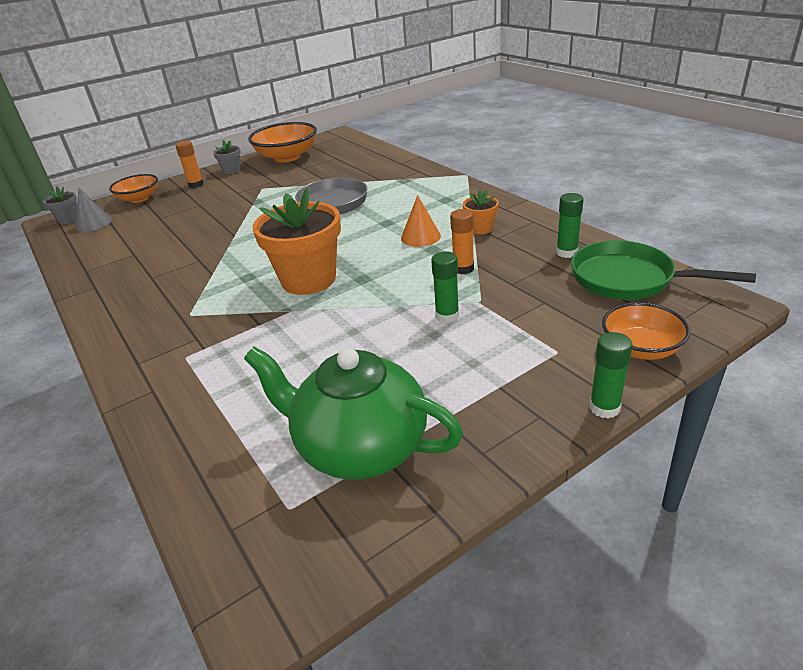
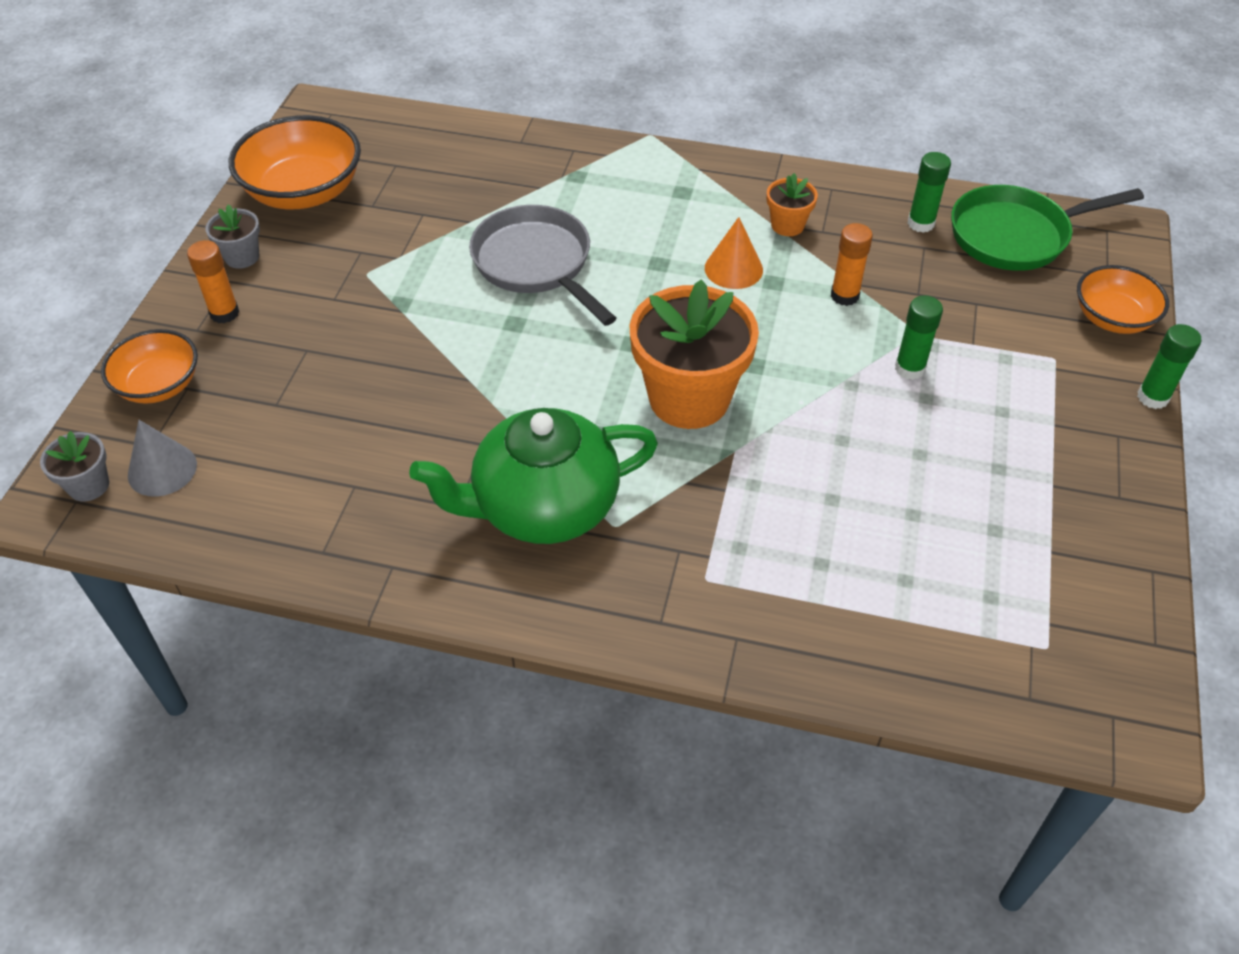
camera: 45 degrees left, 15 degrees up
green teapot [244,347,463,479] -> green teapot moved to [409,408,658,544]

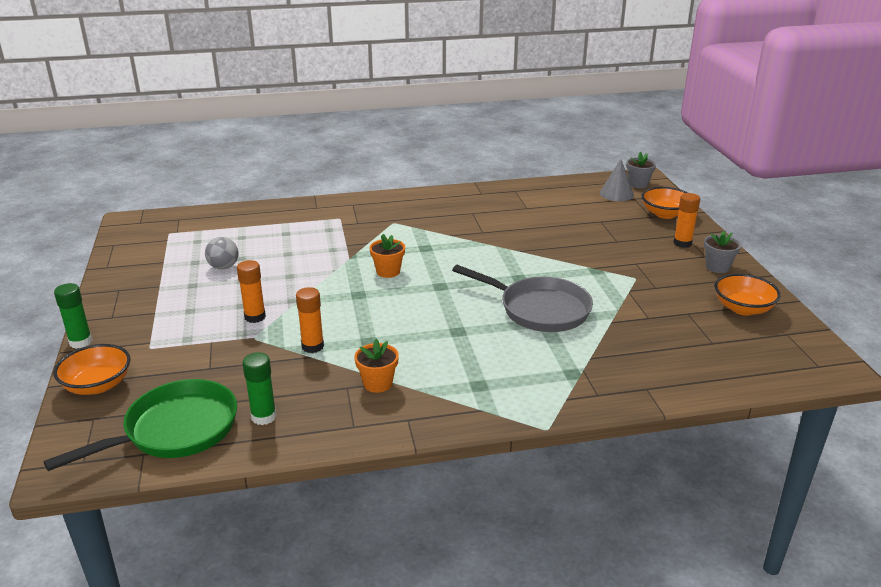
camera: 155 degrees right, 20 degrees down
orange bowl [229,115,361,209] -> orange bowl [714,274,781,315], size x0.63
green teapot [409,408,658,544] -> none
orange flower pot [629,279,759,429] -> orange flower pot [370,234,405,278], size x0.47
orange cone [705,217,763,289] -> none
green glue stick [895,295,943,380] -> orange glue stick [237,260,266,323]
none -> grey ball [205,237,239,269]

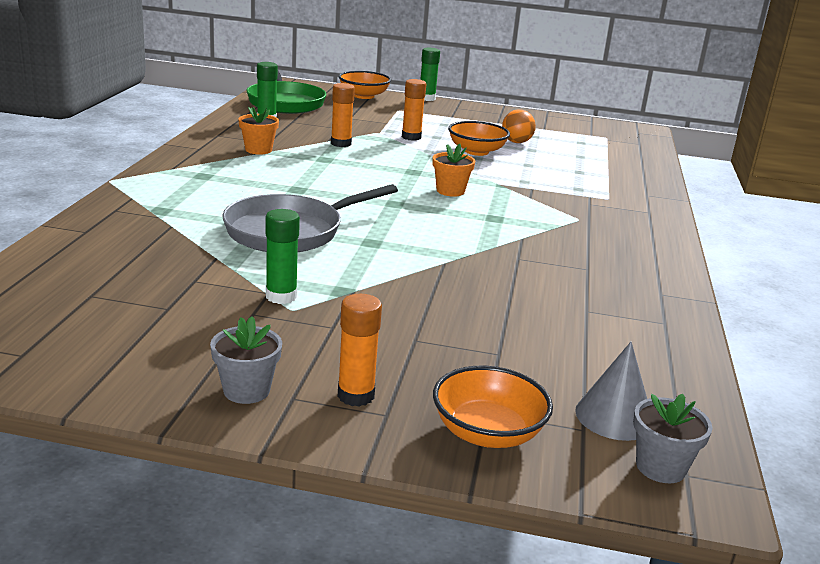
camera: 110 degrees right, 5 degrees down
grey ball [205,237,239,269] -> orange ball [502,109,536,143]
orange bowl [714,274,781,315] -> orange bowl moved to [448,121,510,156]
none -> green glue stick [265,209,300,304]

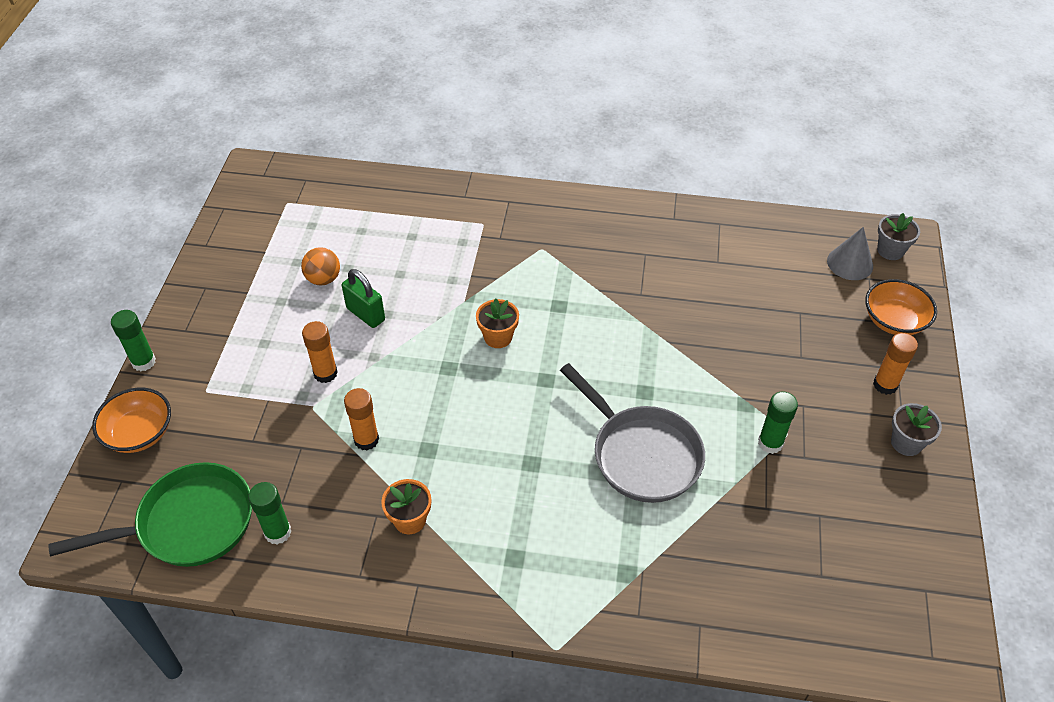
camera: 90 degrees left, 25 degrees up
orange bowl [448,121,510,156] -> green padlock [342,269,385,328]

